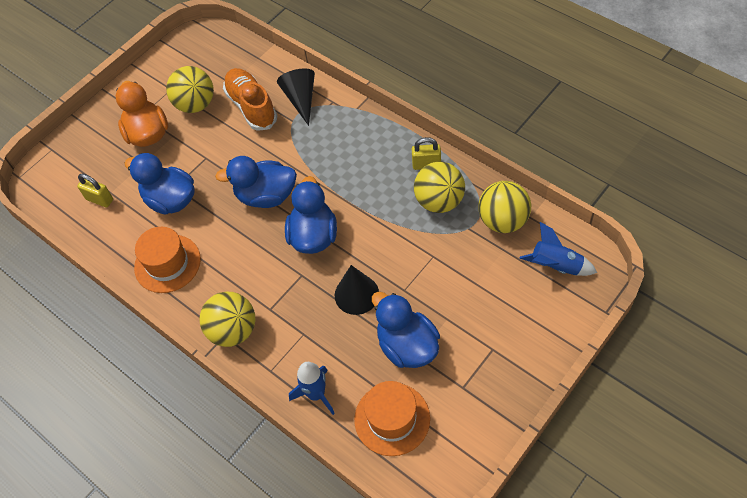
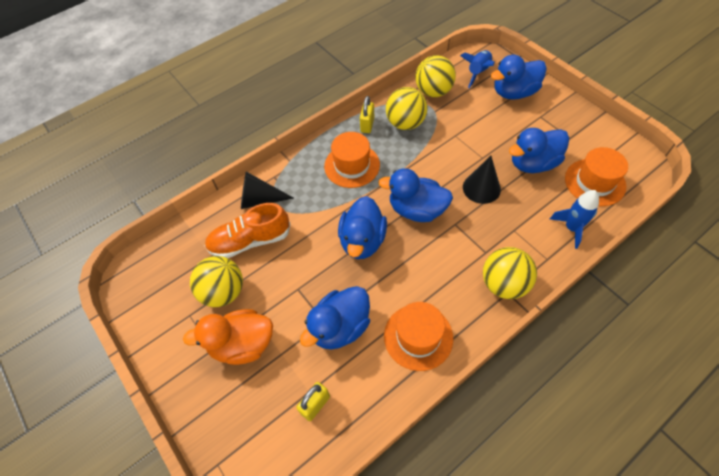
camera: 80 degrees left, 0 degrees up
none -> orange hat [324,132,380,188]
none -> blue duck [491,55,547,100]

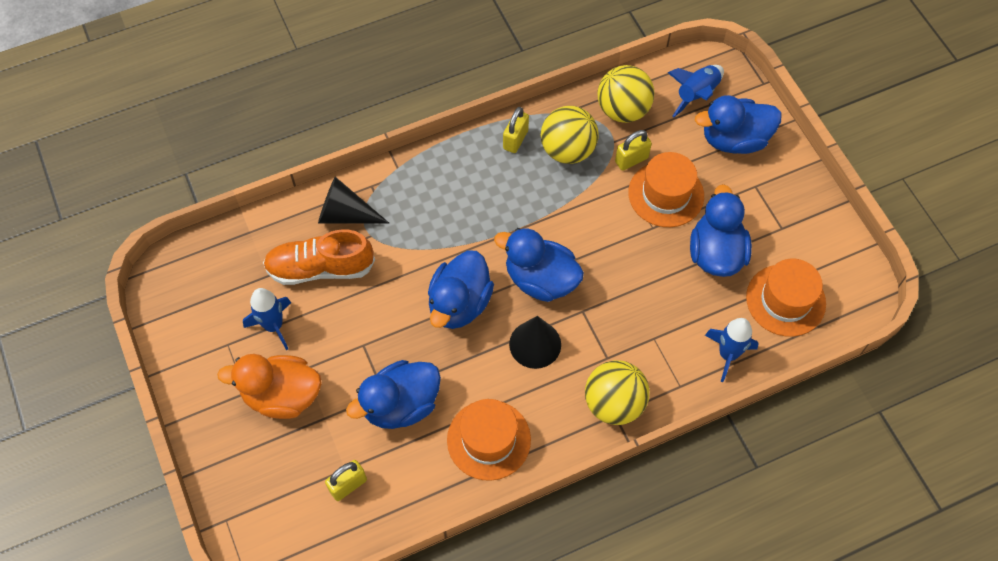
camera: 10 degrees right, 5 degrees up
yellow ball [190,256,243,307] -> blue rocket [243,288,291,350]
orange hat [324,132,380,188] -> orange hat moved to [628,152,704,227]
black cone [463,156,501,204] -> black cone moved to [509,316,561,369]
blue duck [509,128,569,173] -> blue duck turned 105 degrees clockwise [690,184,752,277]
none -> yellow padlock [615,130,652,171]

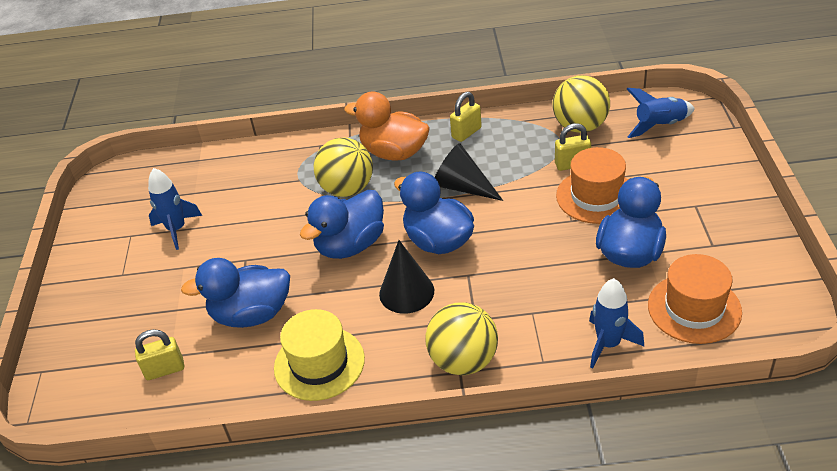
camera: 25 degrees right, 20 degrees down
orange duck [217,354,322,419] -> orange duck moved to [344,92,430,161]
orange shoe [263,229,375,285] -> none
black cone [318,177,389,224] -> black cone moved to [434,143,503,201]
orange hat [447,399,531,481] -> yellow hat [274,309,365,401]
yellow ball [541,106,599,164] -> yellow ball moved to [314,137,373,197]
blue duck [695,95,782,154] -> none

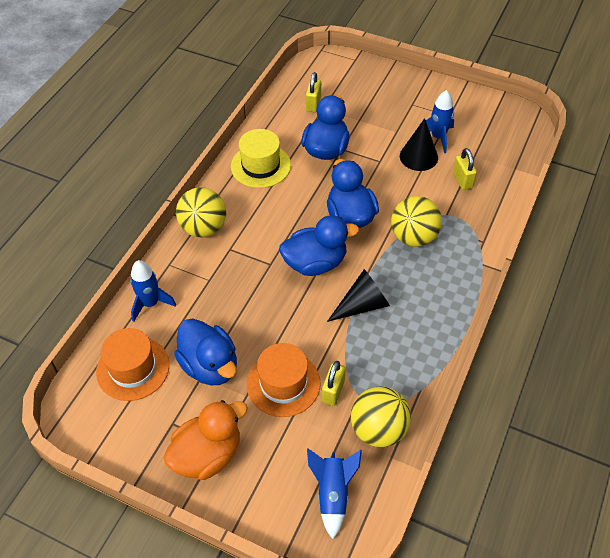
camera: 115 degrees right, 10 degrees up
orange duck [344,92,430,161] -> orange duck moved to [164,400,248,480]
black cone [379,240,434,314] -> black cone moved to [400,118,438,171]
yellow padlock [450,92,482,142] -> yellow padlock moved to [453,148,477,190]

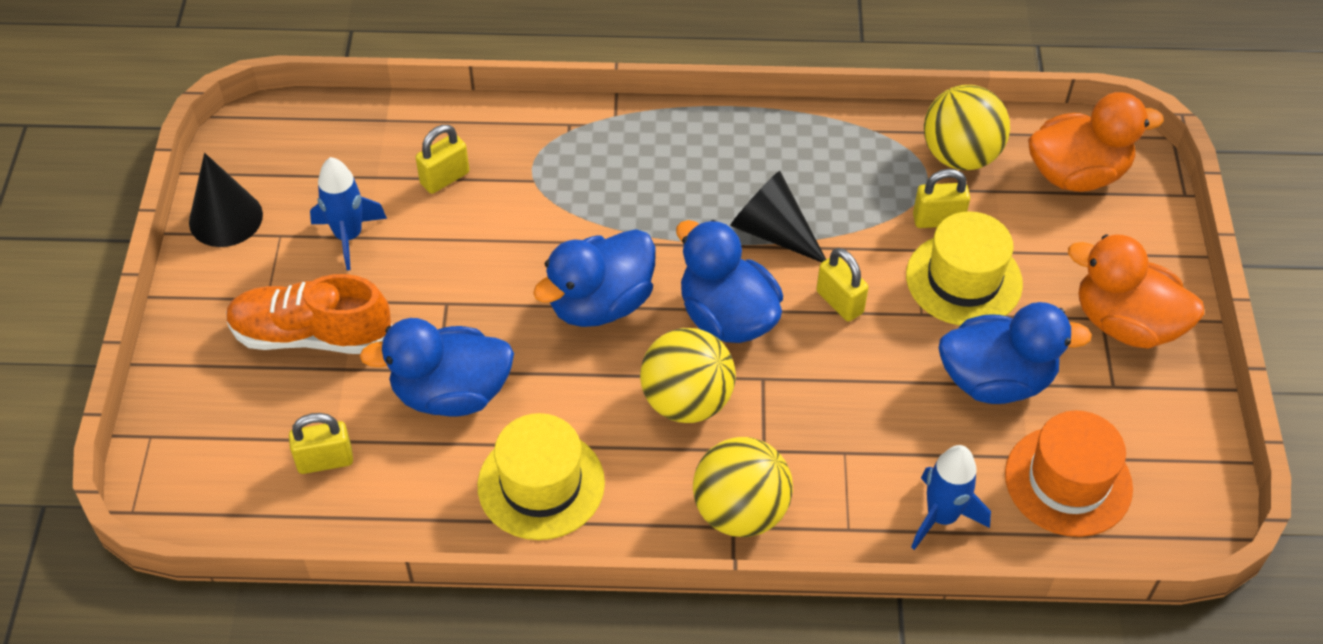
camera: 115 degrees left, 0 degrees up
blue duck [174,318,237,385] -> blue duck turned 60 degrees clockwise [939,302,1092,404]
orange hat [247,343,321,417] -> yellow hat [906,211,1023,326]
blue rocket [307,448,362,539] -> orange duck [1028,92,1164,192]
yellow ball [391,196,442,247] -> yellow ball moved to [640,328,736,423]
black cone [400,118,438,171] -> black cone moved to [189,153,263,247]
none -> orange shoe [226,274,392,354]
none -> yellow padlock [816,248,869,322]

